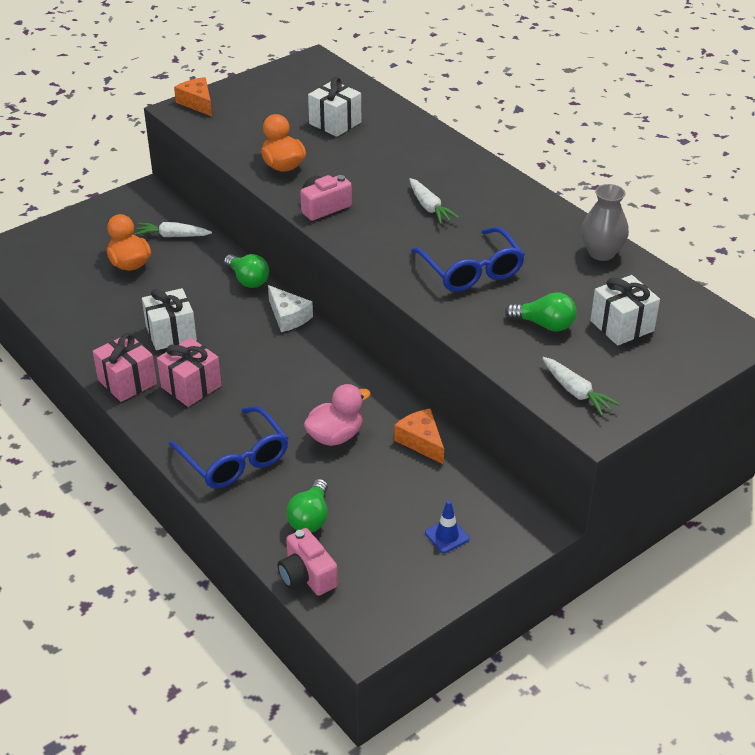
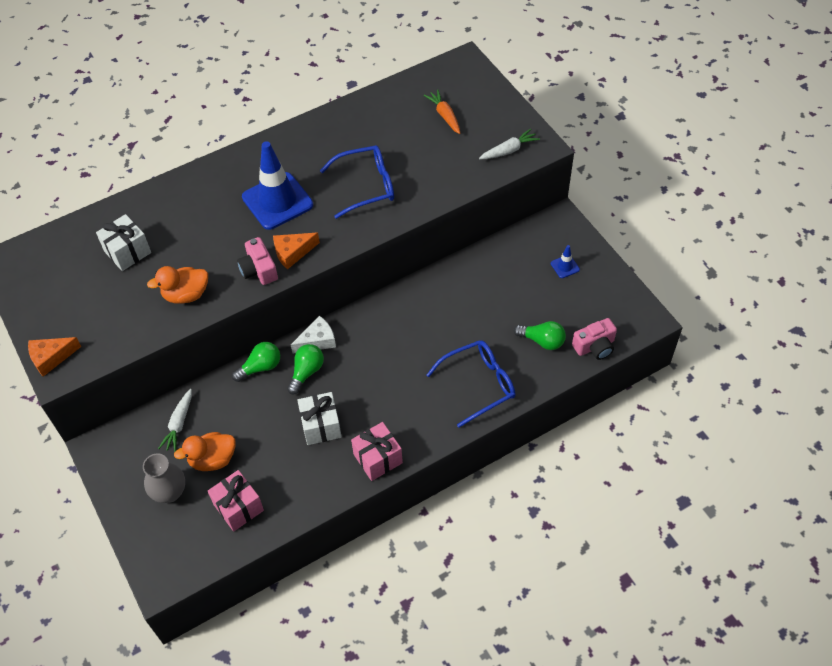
camera: 80 degrees left, 15 degrees up
pink gift [157,338,221,407] -> pink gift moved to [208,470,264,532]
pink duck [303,384,371,446] -> none
orange cheese [394,409,444,465] -> orange cheese moved to [273,233,320,270]
white carrot [409,178,459,224] -> blue traffic cone [242,141,313,230]
green light bulb [505,292,576,331] -> green light bulb moved to [287,344,324,395]
grey vase [581,184,629,261] -> grey vase moved to [143,454,185,503]
white gift [590,275,660,346] -> orange carrot [424,89,460,134]

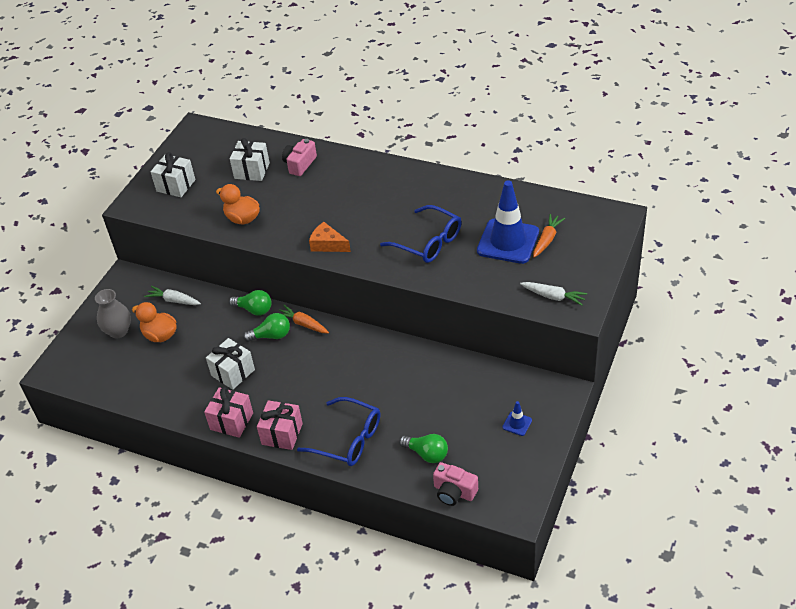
camera: 55 degrees right, 10 degrees down
orange cheese [28,337,81,377] -> none
white carrot [158,389,192,452] -> white carrot turned 45 degrees clockwise [144,286,201,305]
pink gift [208,470,264,532] -> pink gift moved to [257,400,303,450]
pink camera [237,237,278,285] -> pink camera moved to [282,139,317,176]
blue traffic cone [242,141,313,230] -> blue traffic cone moved to [477,181,539,264]
white cheese [291,316,336,353] -> orange carrot [279,305,329,333]
green light bulb [514,321,566,350] -> green light bulb turned 45 degrees counterclockwise [399,434,448,463]
none -> white gift [150,152,196,197]

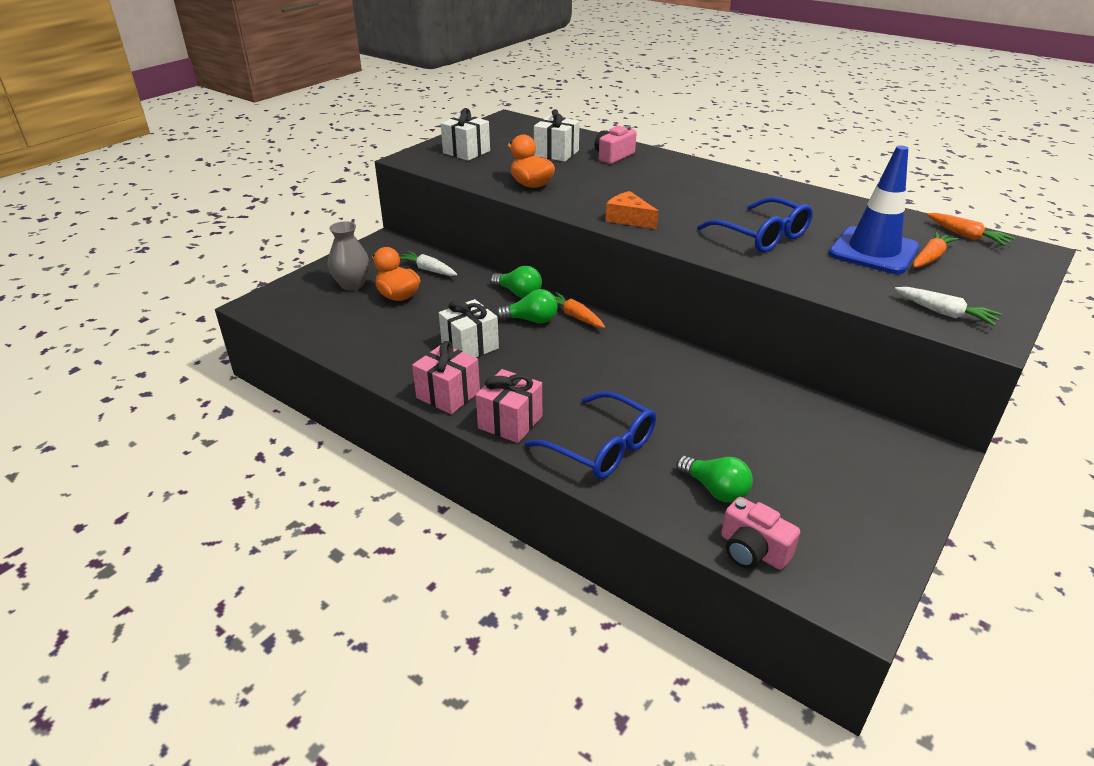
camera: 10 degrees right, 10 degrees down
blue traffic cone [503,401,532,436] -> none
none -> orange carrot [927,213,1015,246]

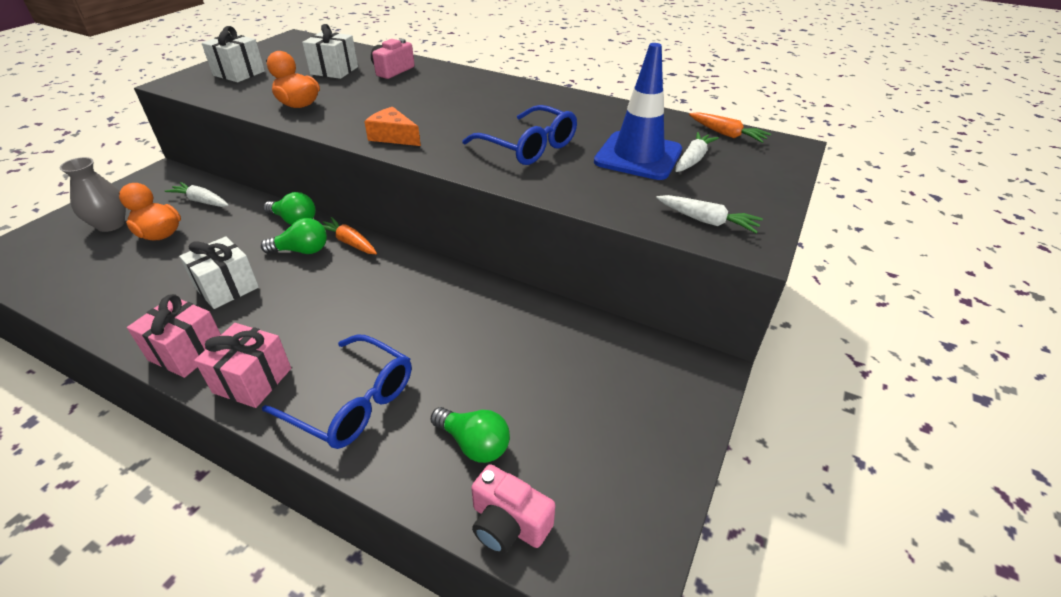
camera: 10 degrees left, 5 degrees up
orange carrot [913,232,958,268] -> white carrot [676,132,719,172]

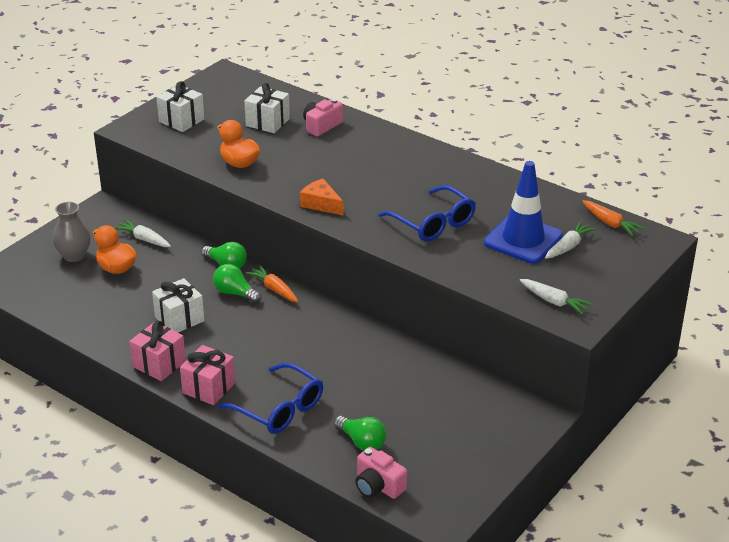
camera: 10 degrees right, 5 degrees down
green light bulb [261,218,327,254] -> green light bulb turned 150 degrees counterclockwise [213,264,261,303]

